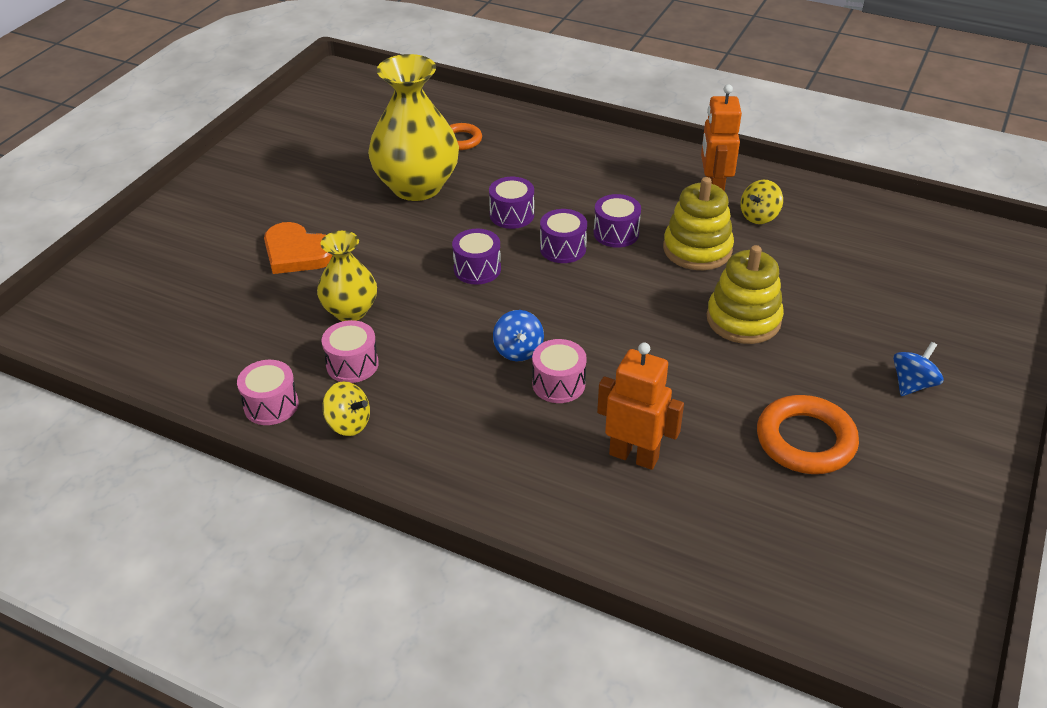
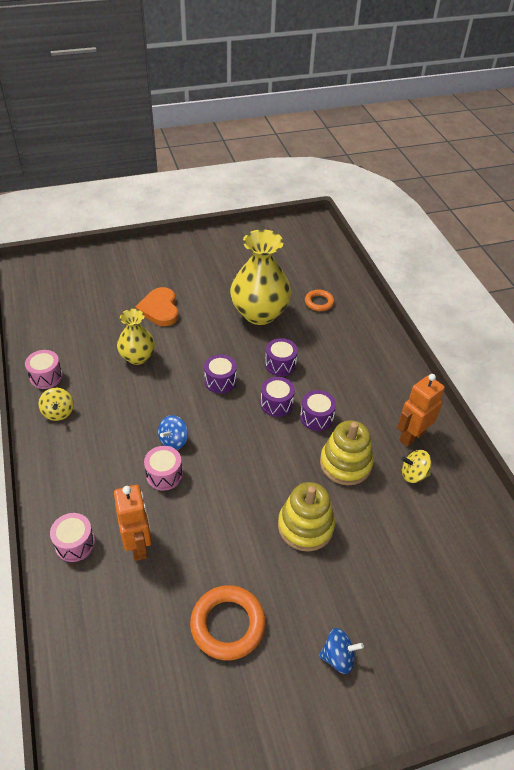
camera: 45 degrees right, 5 degrees up
pink drum [322,320,379,383] -> pink drum moved to [50,513,95,562]

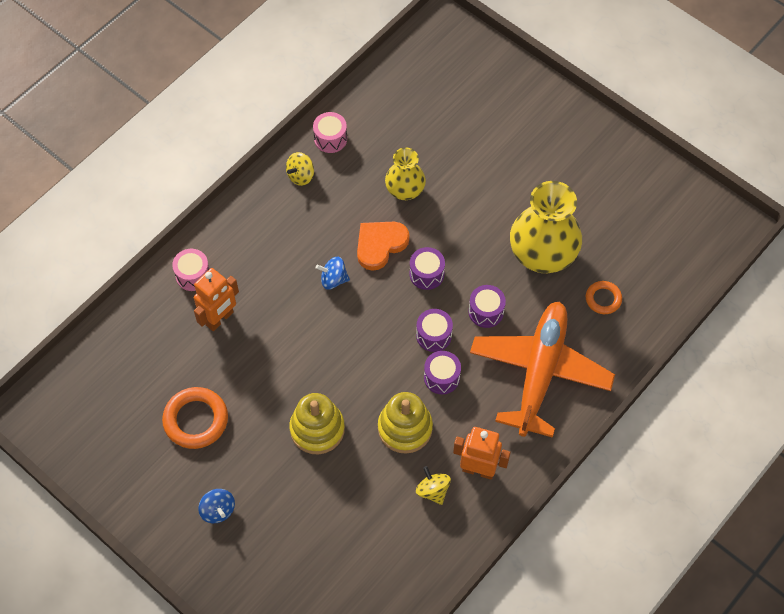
camera: 60 degrees right, 15 degrees up
orange heart [135,287,179,326] -> orange heart moved to [357,222,410,271]
pink drum [144,446,183,491] -> none
none -> orange plane [470,301,615,438]

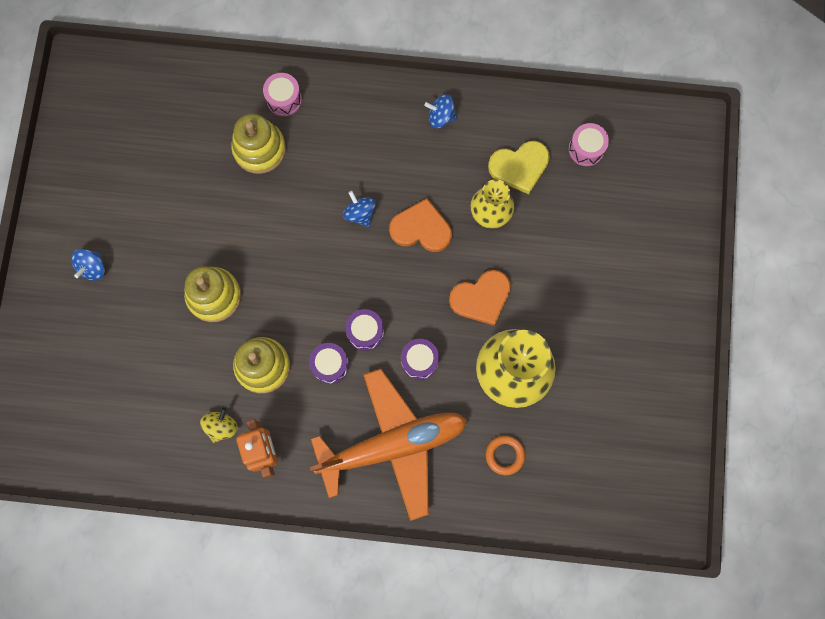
camera: 55 degrees right, 15 degrees up
orange ring [162,387,228,449] -> none
orange robot [194,268,239,331] -> yellow stacking toy [231,114,286,174]
yellow spinning top [286,152,314,186] -> blue spinning top [424,94,457,128]
pink drum [313,112,347,153] -> pink drum moved to [569,123,609,166]
purple drum [410,247,445,290] -> none
none -> orange heart [449,270,511,326]
none -> yellow heart [488,141,550,194]

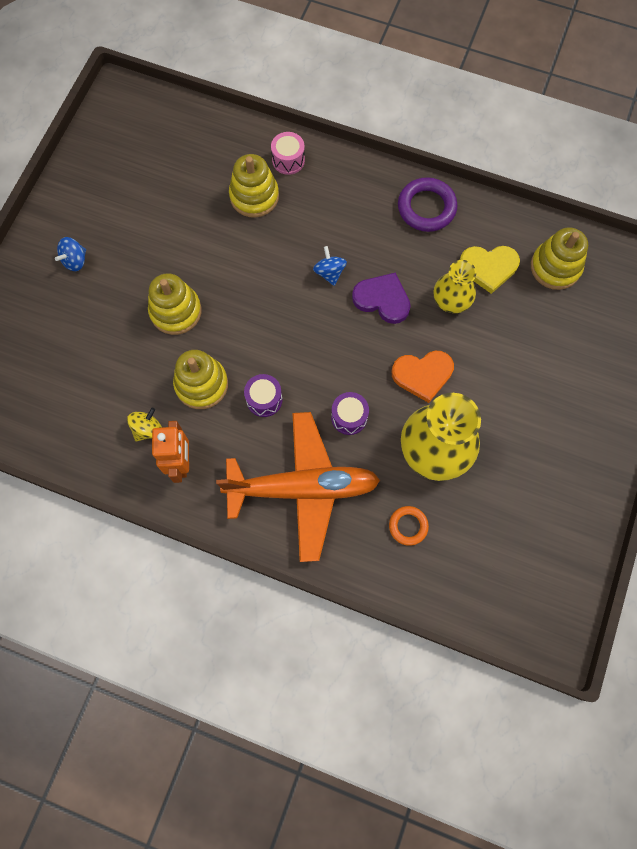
camera: 15 degrees right, 5 degrees down
purple drum [345,309,384,351] -> none
orange heart [389,198,452,252] -> purple heart [352,273,411,324]
blue spinning top [424,94,457,128] -> purple ring [398,177,457,232]
pink drum [569,123,609,166] -> yellow stacking toy [531,227,588,290]

